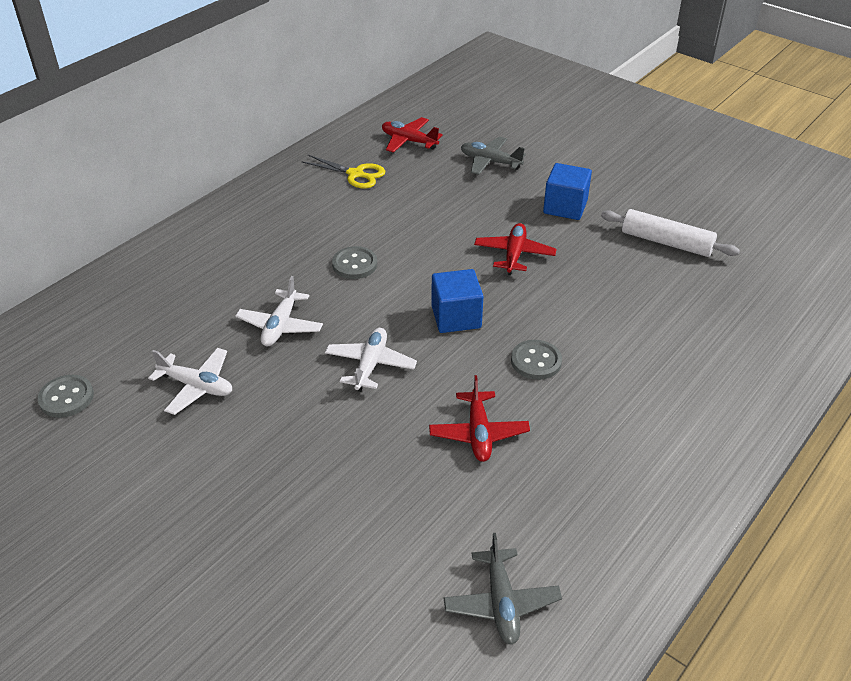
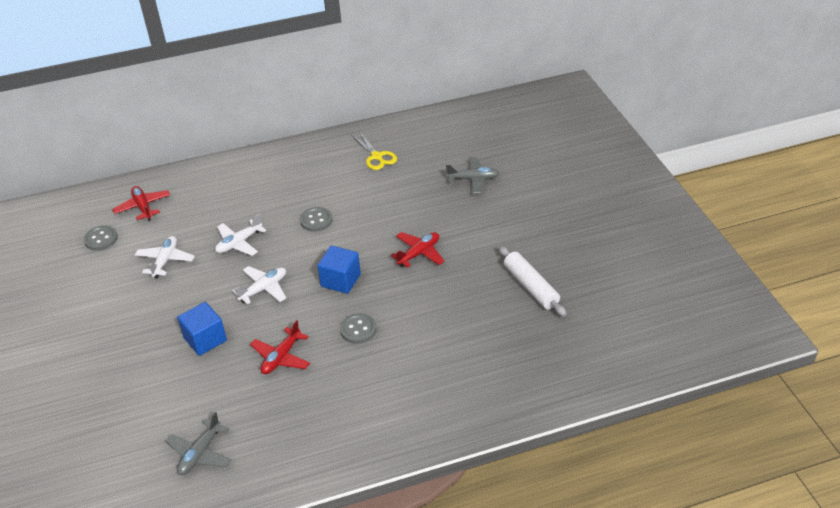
camera: 35 degrees right, 0 degrees up
white plane [148,348,232,415] -> white plane turned 135 degrees counterclockwise [135,236,195,278]
red plane [382,117,443,153] -> red plane moved to [112,186,170,221]
grey plane [461,137,526,175] -> grey plane turned 120 degrees clockwise [446,157,499,194]
blue cube [543,163,592,220] -> blue cube moved to [177,302,227,356]

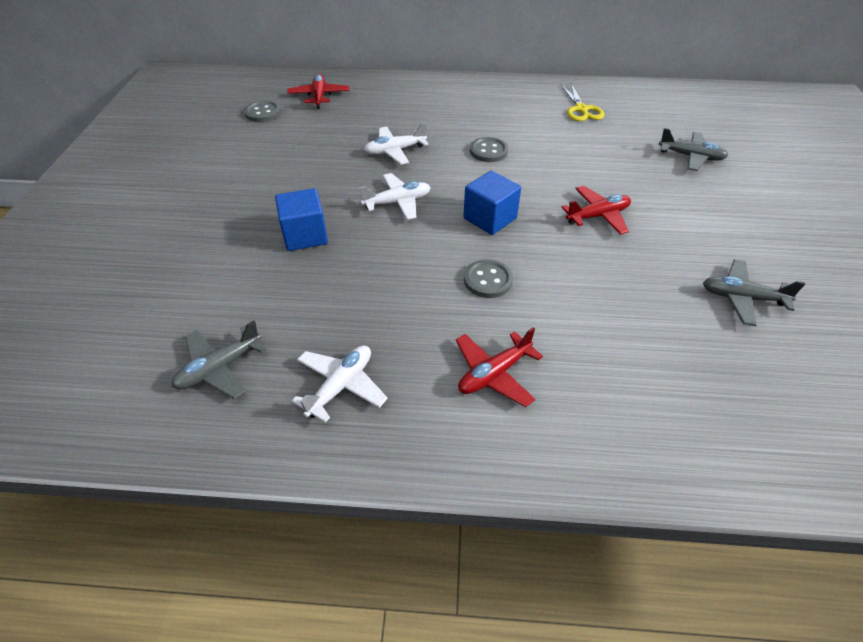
camera: 20 degrees right, 5 degrees up
white plane [135,236,195,278] -> white plane moved to [292,346,388,423]
red plane [250,320,310,374] -> red plane moved to [456,327,543,407]
white rolling pin [499,246,566,316] -> grey plane [703,259,805,326]

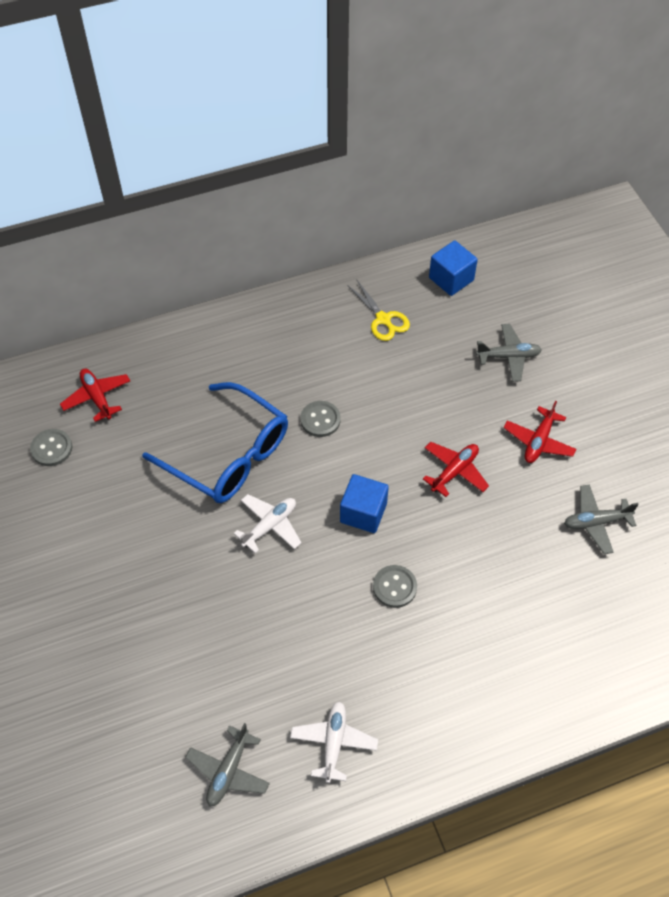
camera: 25 degrees left, 10 degrees up
blue cube [275,188,328,251] -> blue cube moved to [429,240,478,296]
white plane [364,123,429,165] -> blue glasses [142,382,288,503]
red plane [456,327,543,407] -> red plane moved to [504,400,576,463]

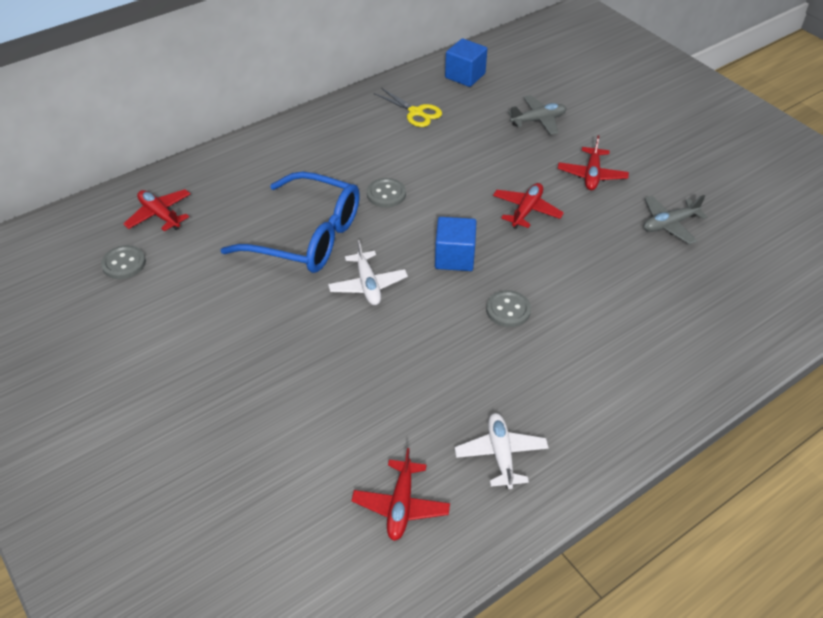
camera: 15 degrees left, 10 degrees down
grey plane [185,723,270,806] -> red plane [352,448,450,541]
white plane [234,494,302,553] -> white plane turned 135 degrees clockwise [328,240,408,305]

